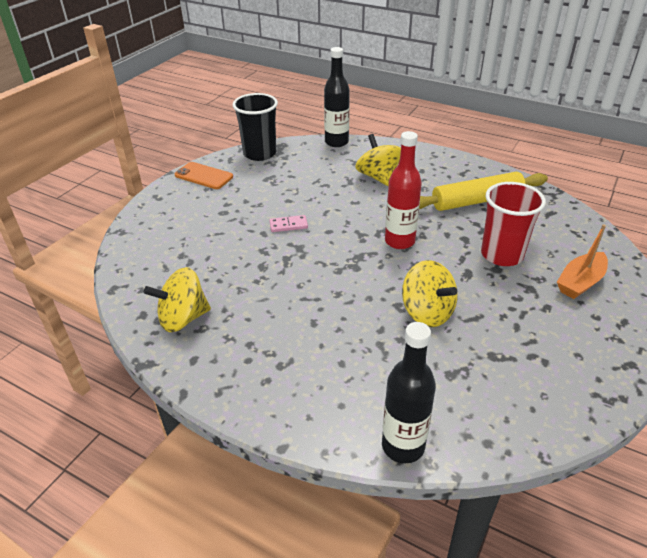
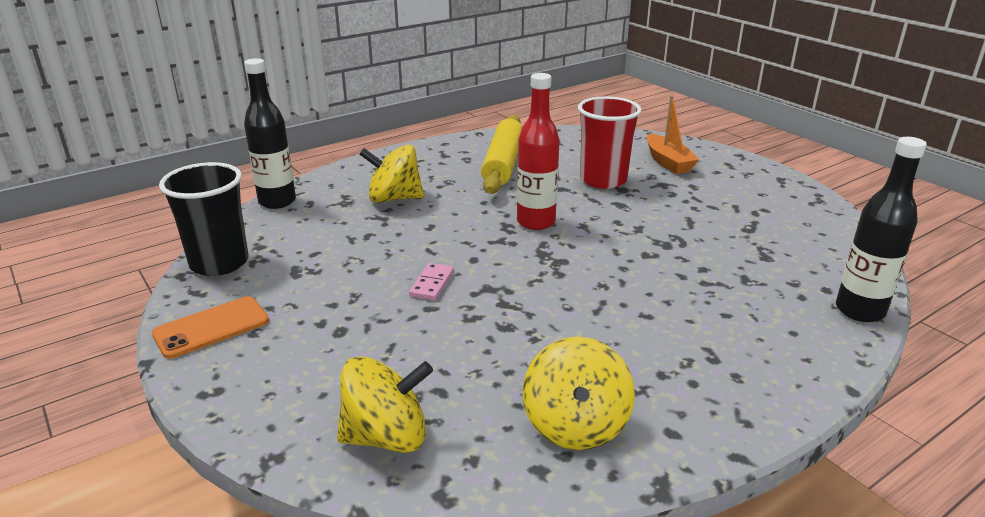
camera: 65 degrees left, 10 degrees down
yellow spinning top [402,260,458,327] -> yellow spinning top moved to [337,356,433,453]

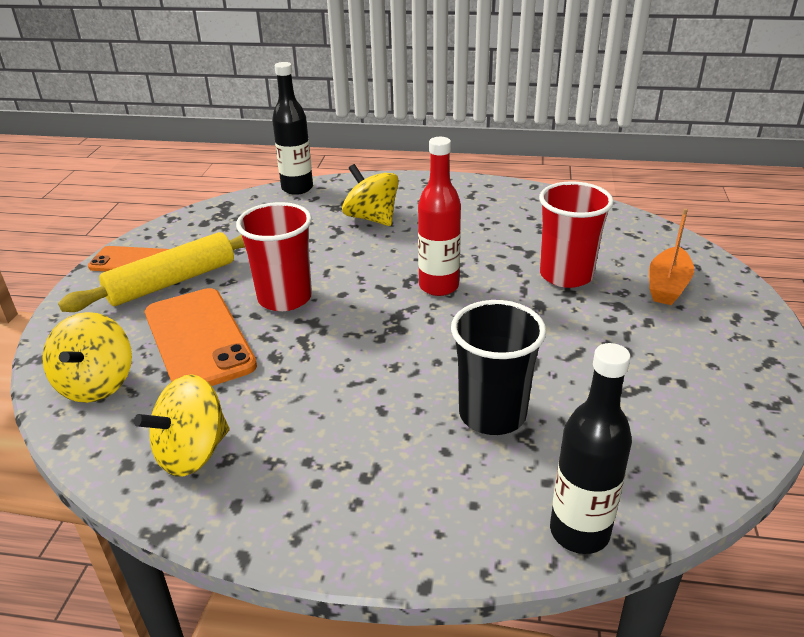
camera: 45 degrees right, 5 degrees up
black cup [159,162,248,276] -> black cup moved to [451,300,546,435]
yellow spinning top [337,356,433,453] -> yellow spinning top turned 60 degrees clockwise [42,312,132,403]
pink domino [409,263,454,300] -> red cup [236,202,312,311]
yellow rolling pin [481,115,523,194] -> yellow rolling pin moved to [58,232,245,312]
none -> orange phone [145,288,257,386]

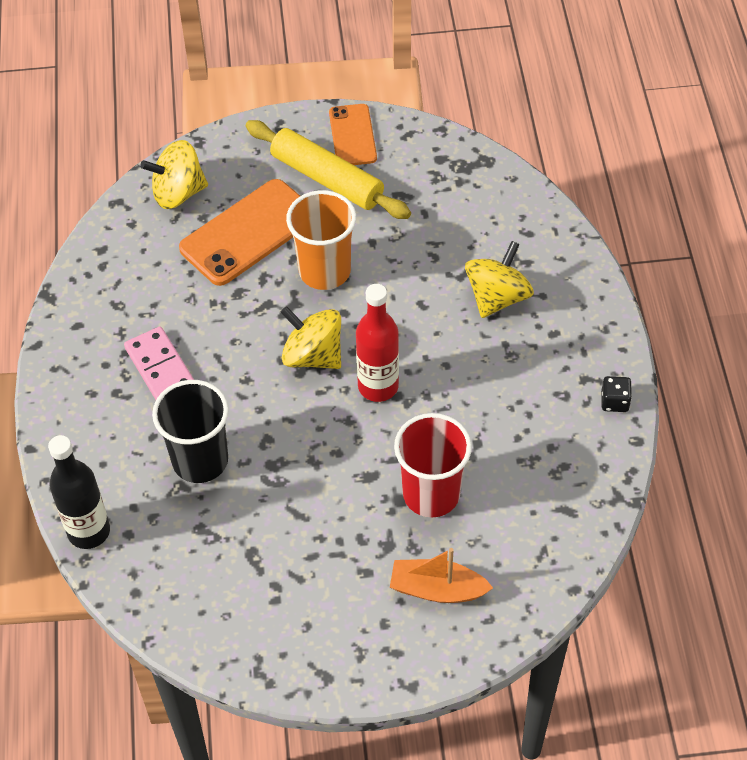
camera: 75 degrees right, 20 degrees up
yellow spinning top [134,374,230,477] -> yellow spinning top moved to [281,306,341,369]
red cup [236,202,312,311] -> orange cup [286,190,356,290]
black bottle [272,62,313,195] -> none
none -> pink domino [124,326,194,400]
none -> black dice [601,376,632,412]

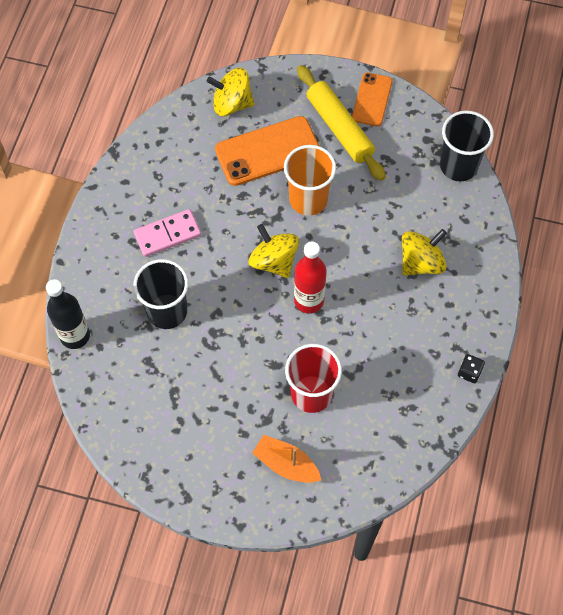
camera: 20 degrees right, 10 degrees up
pink domino [124,326,194,400] -> pink domino turned 75 degrees clockwise [134,209,201,257]
none -> black cup [440,110,494,181]

